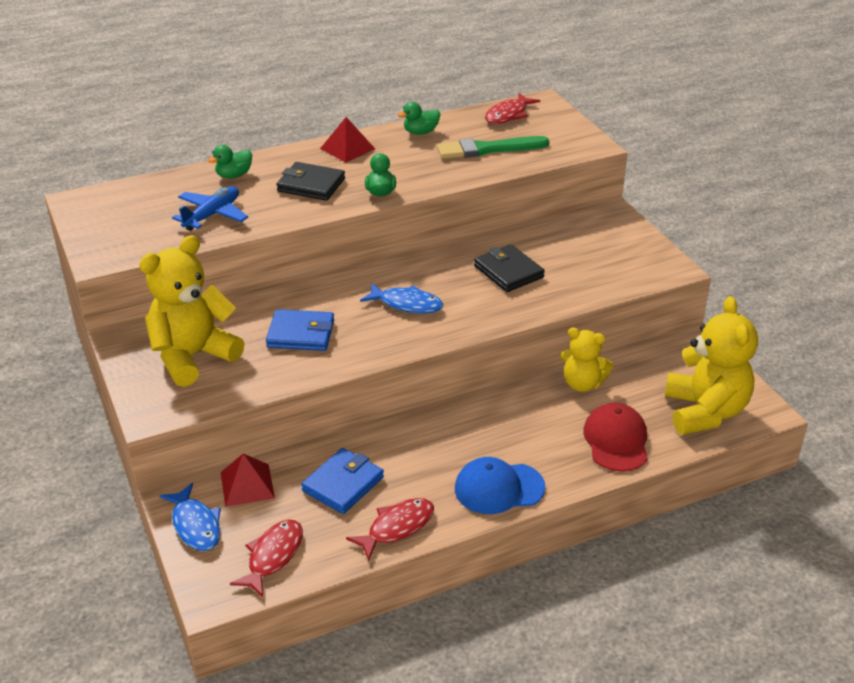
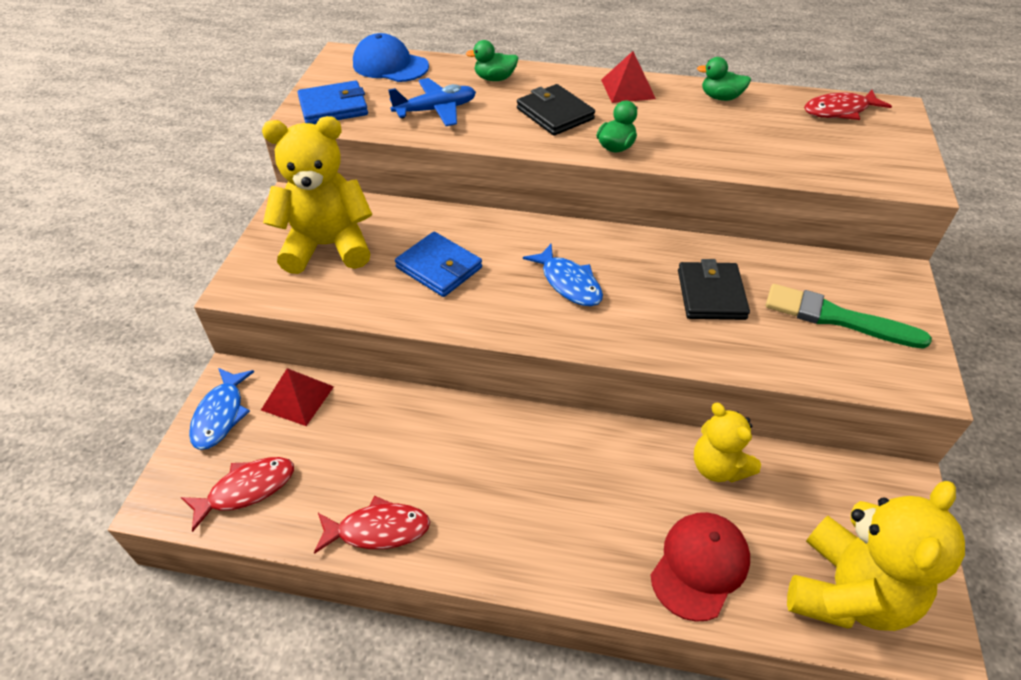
camera: 35 degrees right, 10 degrees up
blue wallet [301,448,384,514] -> blue wallet moved to [297,80,368,124]
green brush [437,136,549,159] -> green brush moved to [766,284,932,349]
blue cap [455,457,546,514] -> blue cap moved to [353,33,429,82]

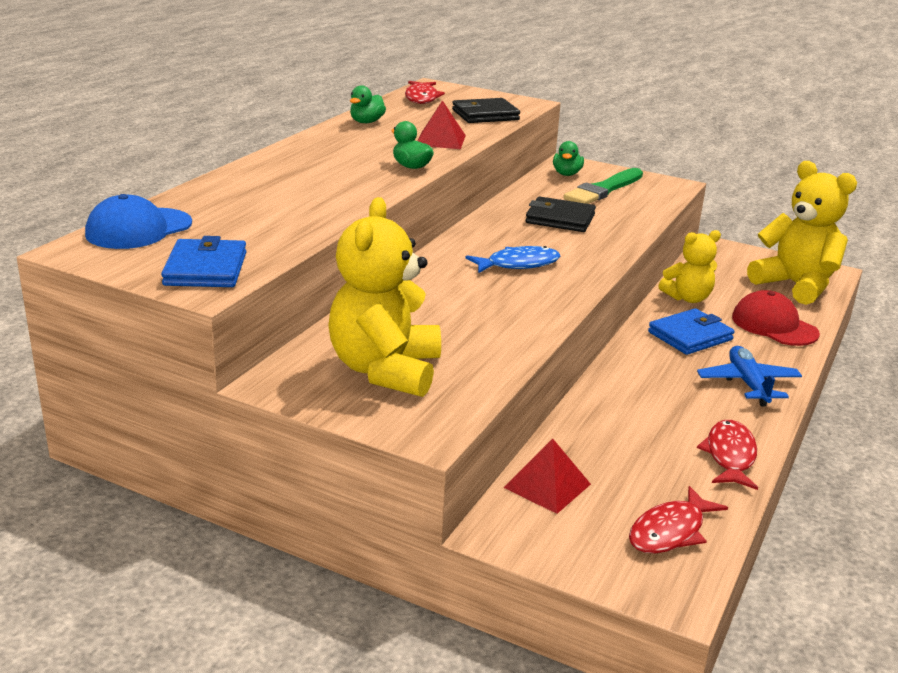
camera: 75 degrees left, 20 degrees down
red fish [181,457,294,532] -> red fish turned 120 degrees counterclockwise [629,486,728,554]
blue fish [189,368,254,450] -> none
blue plane [388,78,476,126] -> blue plane moved to [697,346,802,406]
blue wallet [395,232,482,297] -> blue wallet moved to [648,308,735,355]
green duck [466,40,518,81] -> green duck moved to [553,141,584,176]
black wallet [517,84,595,136] -> black wallet moved to [452,98,520,123]
red pyramid [601,51,656,103] -> red pyramid moved to [418,100,466,149]

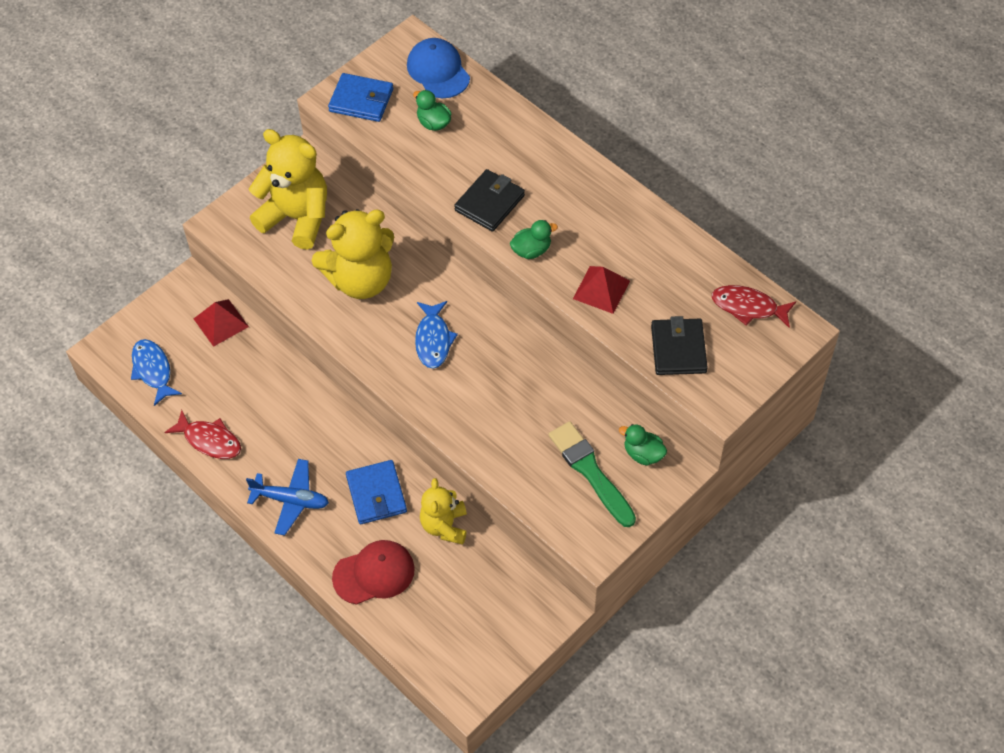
camera: 110 degrees right, 30 degrees up
green duck [350,85,386,123] -> green duck moved to [413,90,451,131]
black wallet [525,196,596,232] -> black wallet moved to [454,169,525,232]
red fish [629,486,728,554] -> blue fish [131,339,182,406]
yellow teddy bear [747,161,857,305] -> yellow teddy bear moved to [312,209,394,299]

